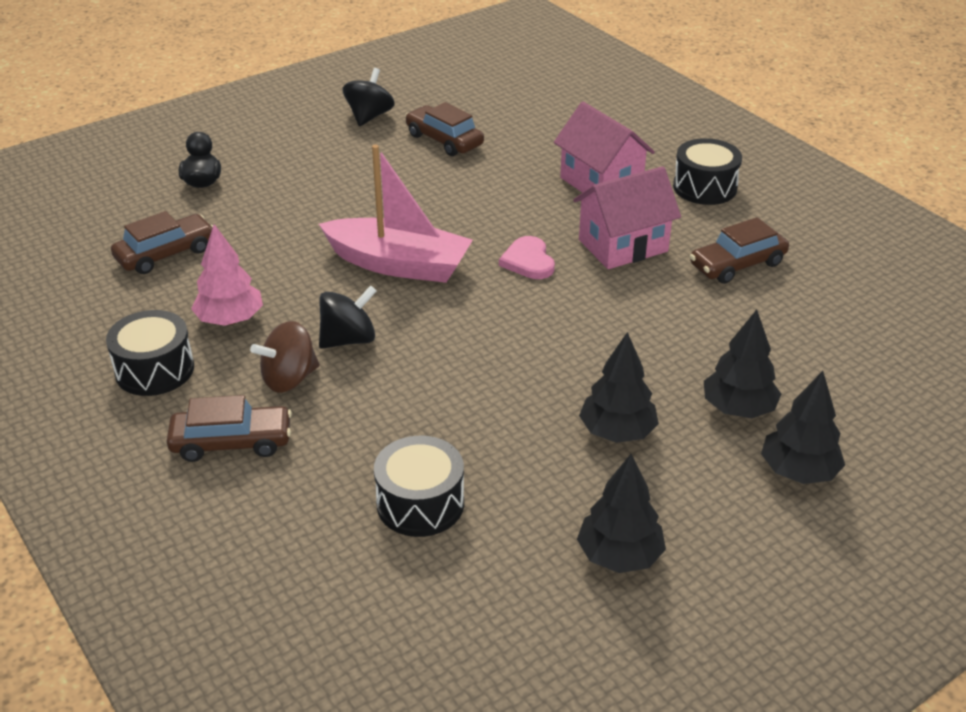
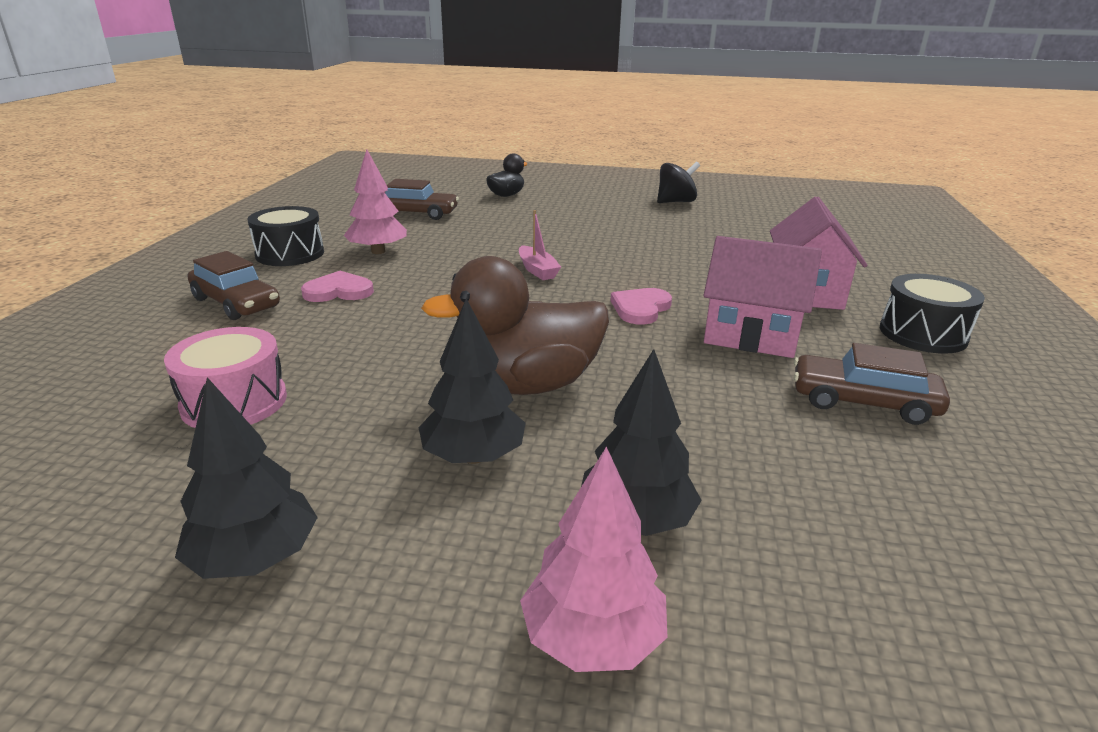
camera: 45 degrees right, 10 degrees down
brown spinning top [250,321,320,393] -> pink heart [301,271,374,302]
pink boat [319,144,473,283] -> pink boat [519,210,561,280], size x0.46
black spinning top [319,285,376,349] -> none
black drum [374,436,464,537] -> pink drum [164,327,287,428]
brown car [405,102,484,156] -> none
black tree [761,371,845,484] -> pink tree [520,447,668,672]
none -> brown duck [421,256,609,395]

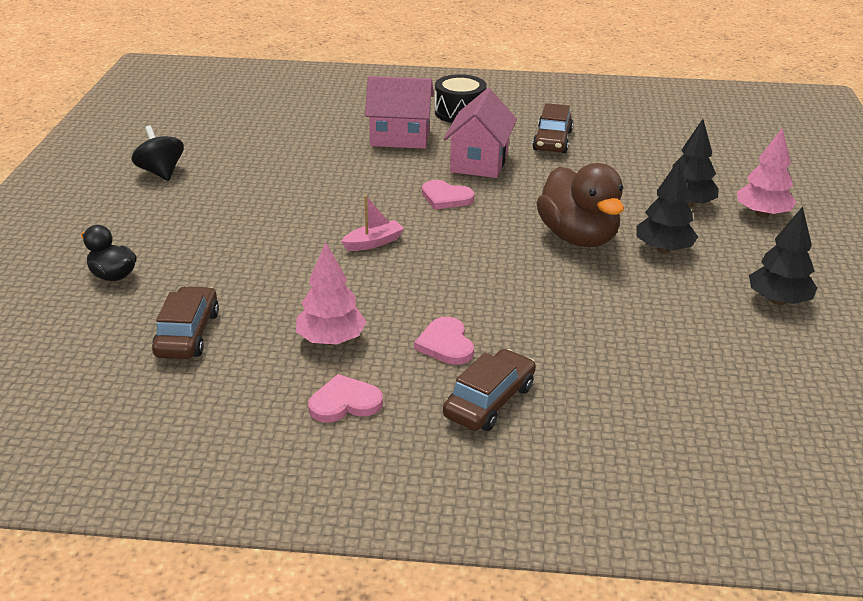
camera: 95 degrees left, 5 degrees up
pink drum [164,327,287,428] -> none
black drum [248,206,324,266] -> pink heart [308,374,383,422]

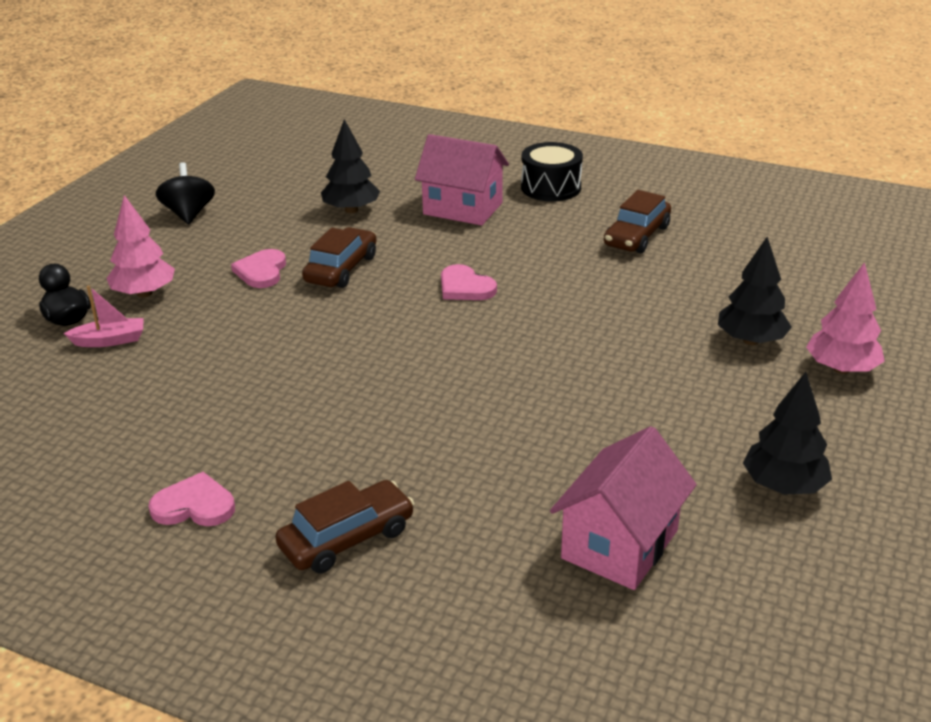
camera: 20 degrees right, 0 degrees up
brown car [152,286,219,359] -> brown car moved to [302,227,377,288]
pink tree [296,242,366,345] -> pink tree moved to [106,195,175,298]
pink boat [341,195,404,251] -> pink boat moved to [64,285,144,347]
pink heart [414,317,474,365] -> pink heart moved to [231,249,286,288]
pink house [444,88,517,178] -> pink house moved to [550,426,697,590]
brown duck [536,163,624,247] -> none
black tree [636,160,698,253] -> black tree moved to [321,119,380,213]

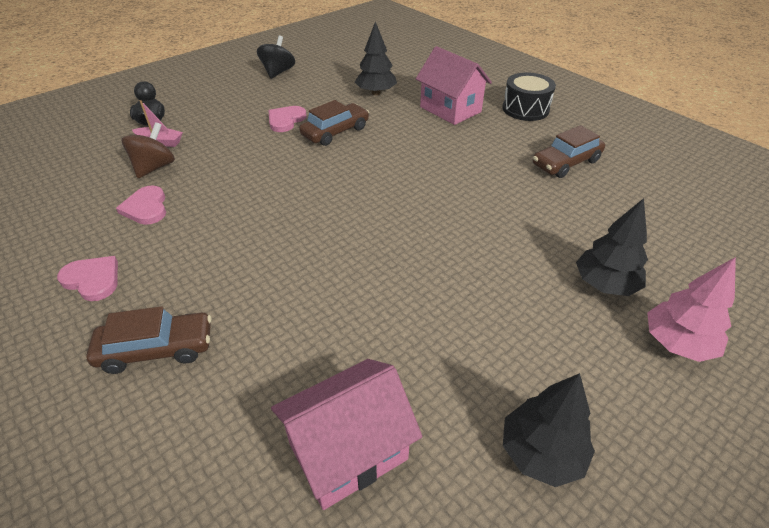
camera: 25 degrees right, 10 degrees up
pink tree [106,195,175,298] -> none
pink heart [441,264,497,300] -> pink heart moved to [116,185,166,225]
none -> brown spinning top [122,122,175,178]

